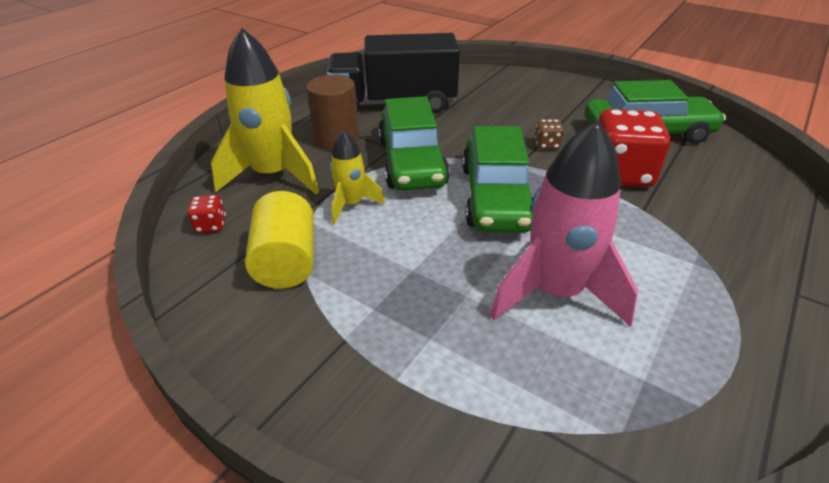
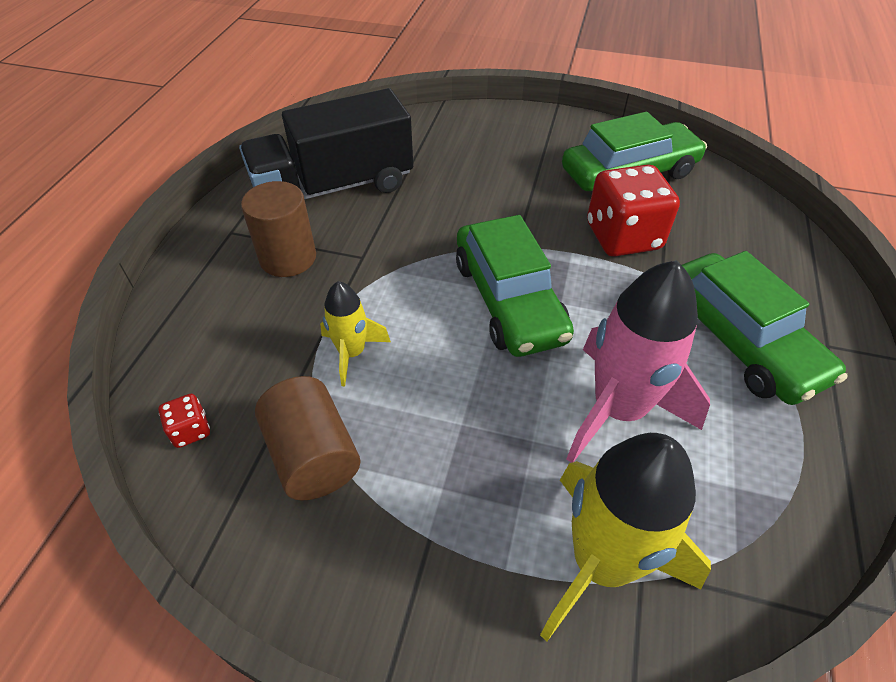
camera: 20 degrees left, 10 degrees up
yellow rocket [211,28,319,194] -> yellow rocket moved to [540,433,711,641]
yellow cylinder [245,191,314,289] -> brown cylinder [255,376,360,501]
green car [378,96,450,191] -> green car moved to [682,251,847,405]
brown dice [535,119,564,149] -> none

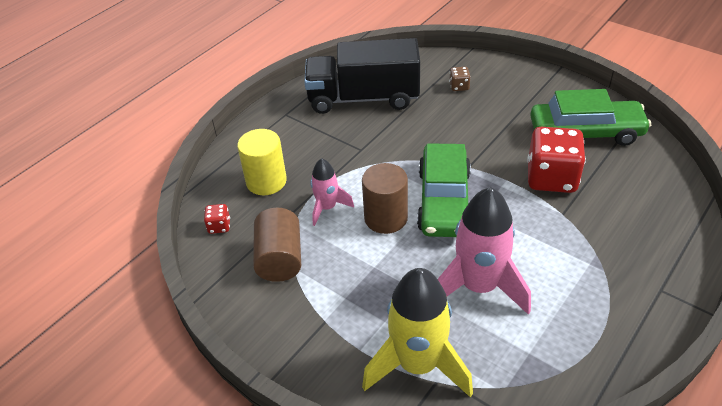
camera: 25 degrees right, 5 degrees down
brown cylinder [241,181,316,277] -> brown cylinder moved to [362,163,408,234]
yellow rocket [320,281,391,386] -> pink rocket [310,158,354,226]
green car [682,251,847,405] -> none
none -> yellow cylinder [237,129,287,195]
none -> brown dice [449,67,471,91]

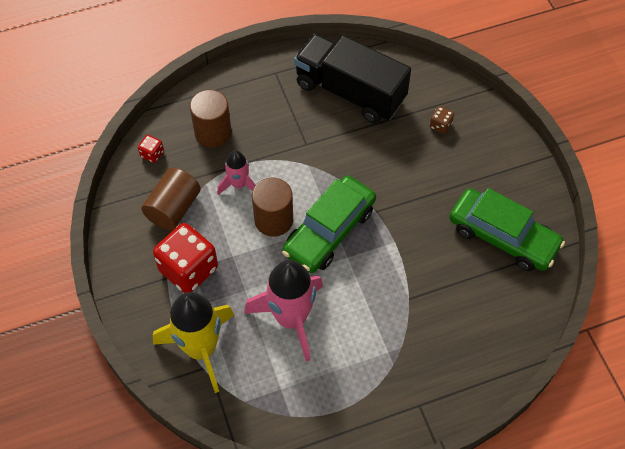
camera: 30 degrees right, 15 degrees up
yellow cylinder [237,129,287,195] -> brown cylinder [190,90,232,148]
red dice [527,127,586,193] -> red dice moved to [153,223,218,293]

